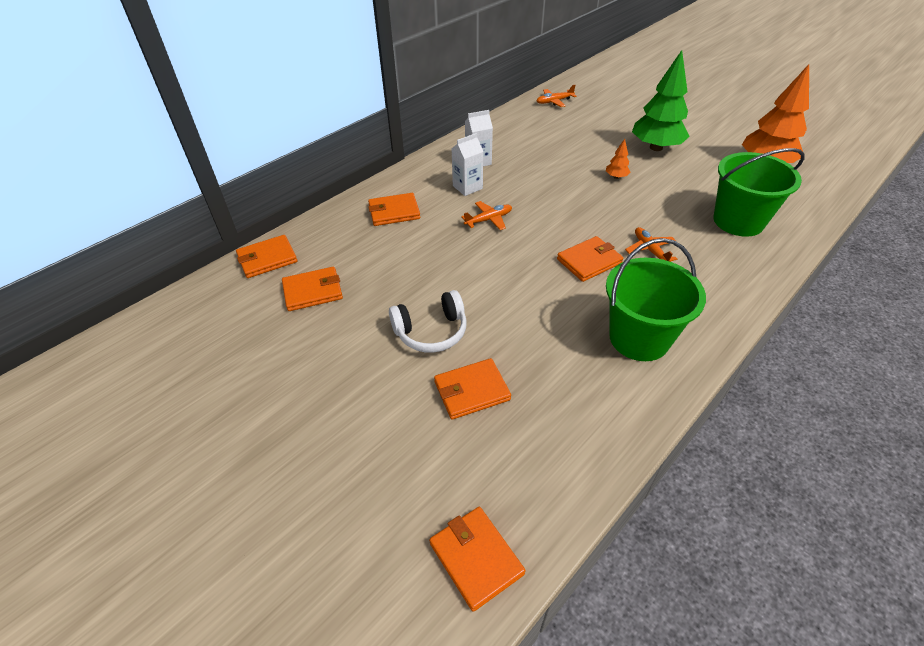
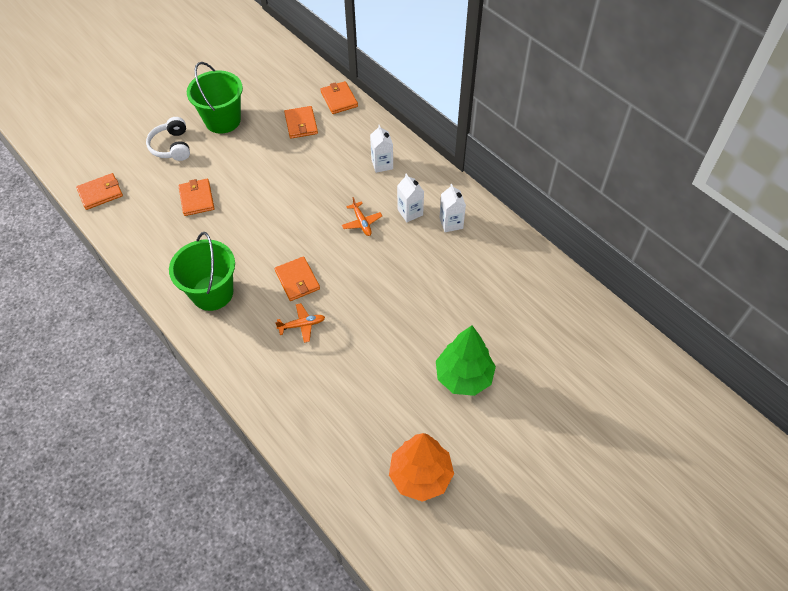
camera: 95 degrees right, 10 degrees up
orange wallet [368,193,420,226] -> white carton [370,125,393,173]
white headphones [389,290,467,353] -> white headphones moved to [146,117,190,161]
orange plane [537,85,577,107] -> none
orange tree [606,139,630,179] -> none
green bucket [714,148,805,237] -> green bucket moved to [187,62,243,134]

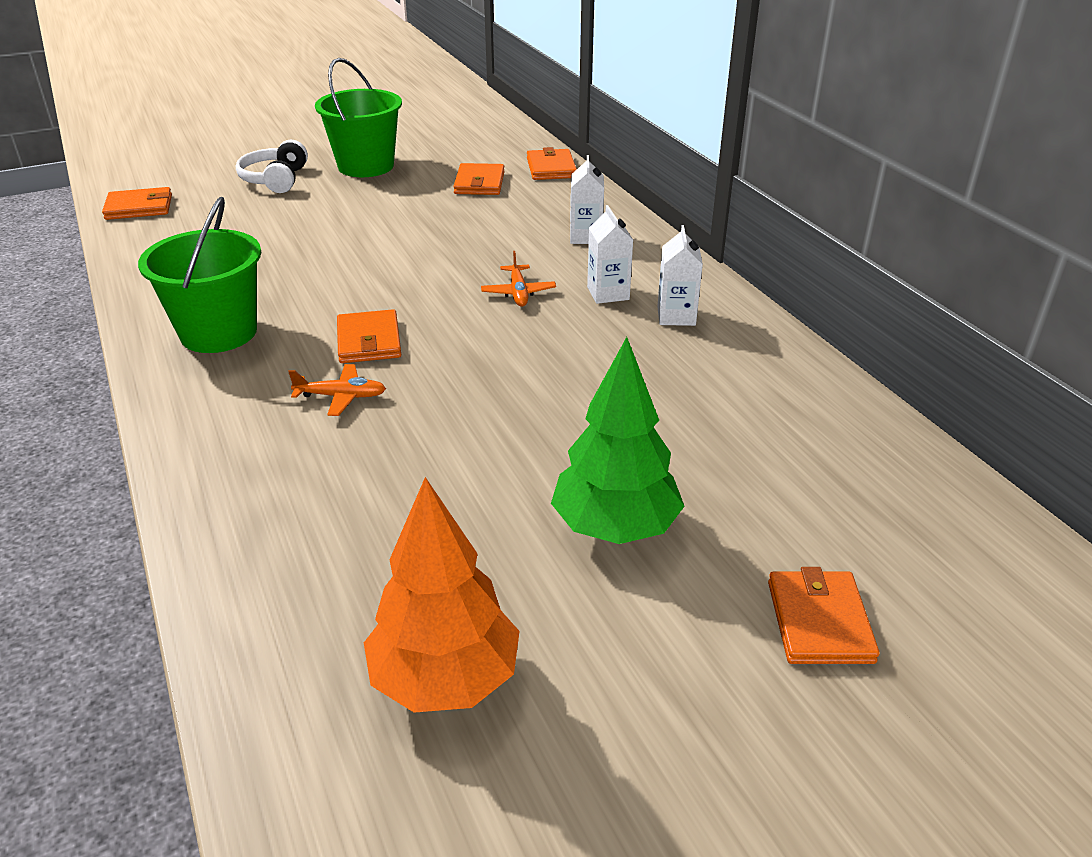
camera: 15 degrees right, 20 degrees down
orange wallet [179,179,214,216] -> orange wallet moved to [768,567,880,664]

